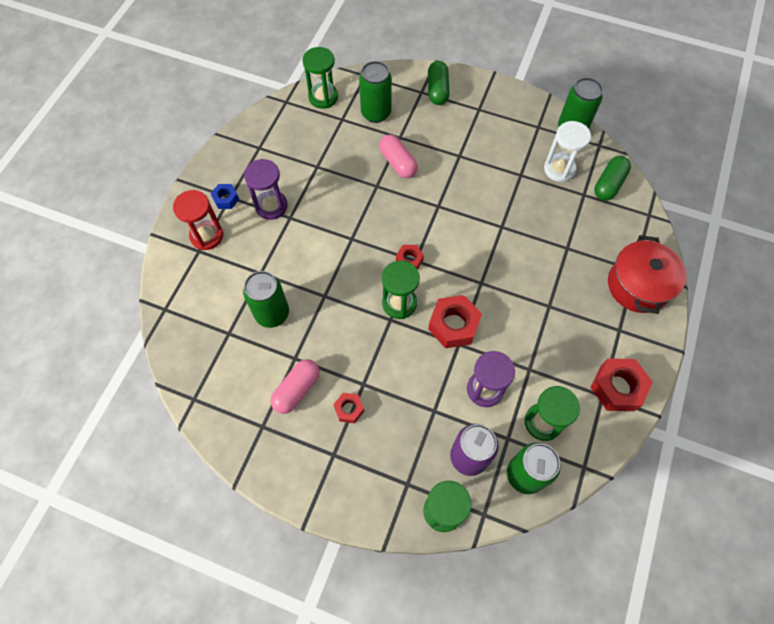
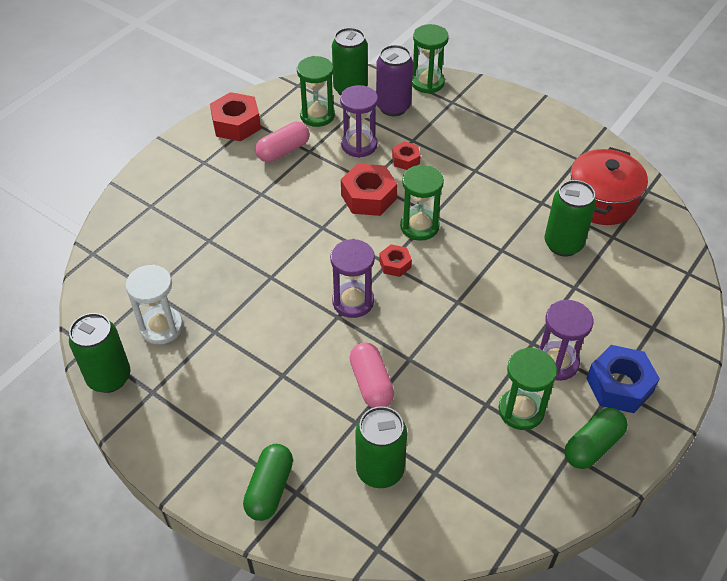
camera: 165 degrees left, 15 degrees down
red hourglass [173,190,223,250] -> none
blue nut [210,184,239,209] -> blue nut [586,345,660,413], size x1.81
pink capsule [270,359,320,414] -> pink capsule moved to [255,122,309,162]
green hourglass [302,47,338,109] -> green hourglass moved to [499,347,557,430]
red nut [333,393,364,423] -> red nut moved to [392,142,421,170]
green capsule [594,156,631,201] -> green capsule moved to [564,408,628,469]
red pot [608,235,686,314] -> red pot moved to [571,147,648,225]
none -> purple hourglass [330,239,375,318]

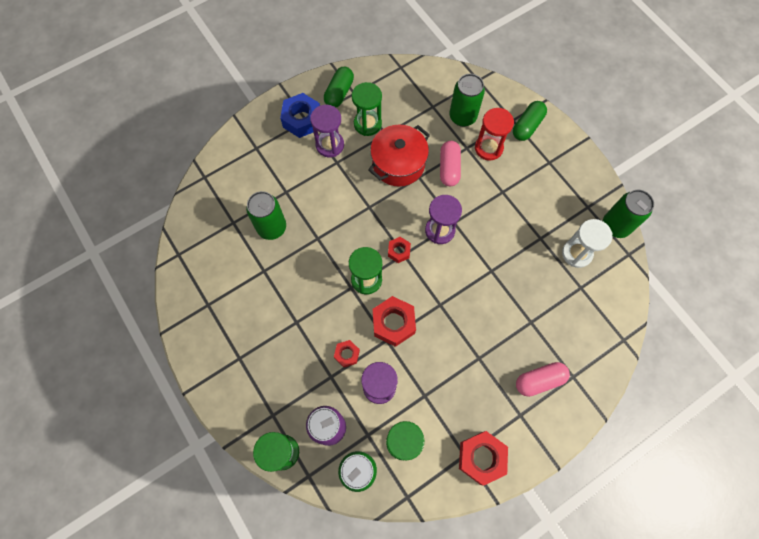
camera: 160 degrees left, 20 degrees up
pink capsule [255,122,309,162] -> pink capsule moved to [516,362,570,397]
green capsule [564,408,628,469] -> green capsule turned 45 degrees counterclockwise [324,67,354,107]
red pot [571,147,648,225] -> red pot moved to [368,125,430,187]
none -> red hourglass [475,108,514,161]

